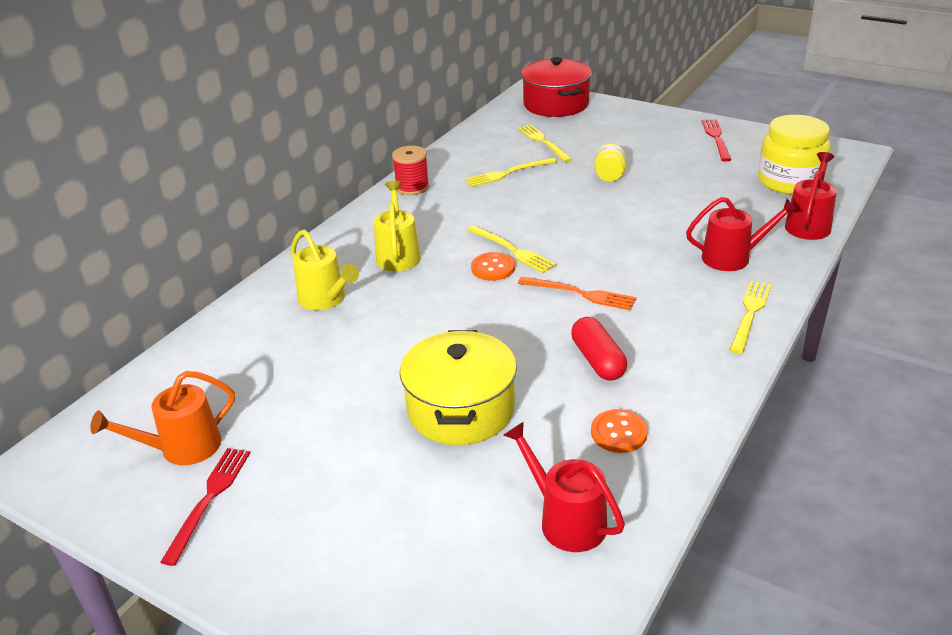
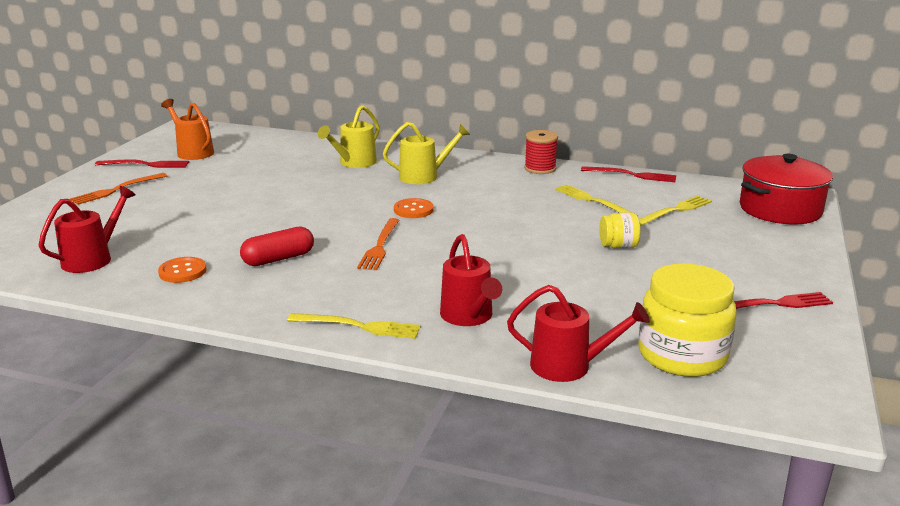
camera: 75 degrees right, 10 degrees down
yellow pot [400,330,517,445] -> none
yellow fork [468,225,556,273] -> none
none -> orange fork [70,173,167,205]
none -> red fork [581,166,676,182]

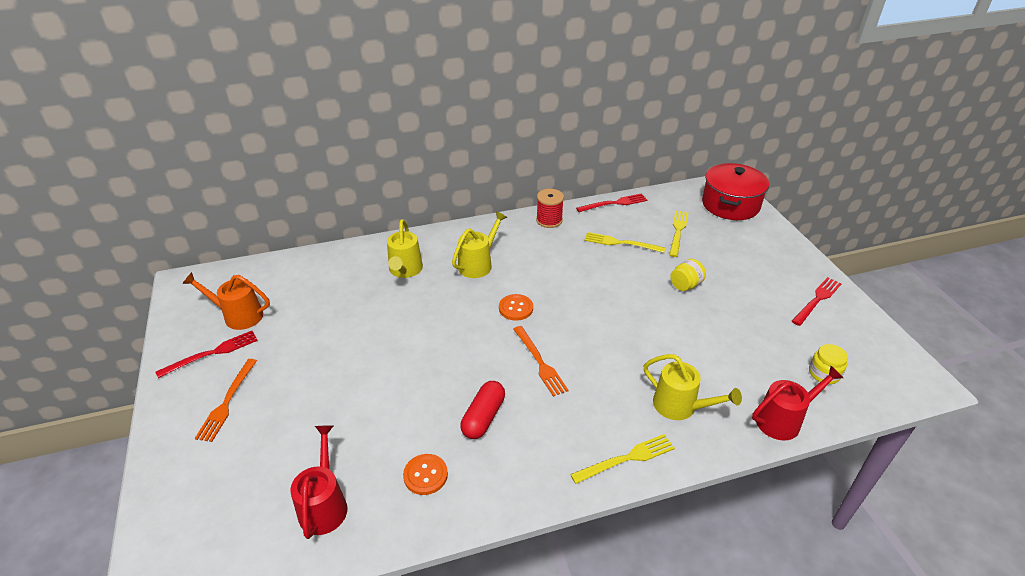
camera: 35 degrees left, 15 degrees up
red watering can [440,234,502,326] -> yellow watering can [644,354,742,420]
yellow jar [638,263,737,377] -> yellow jar [809,344,848,384], size x0.50

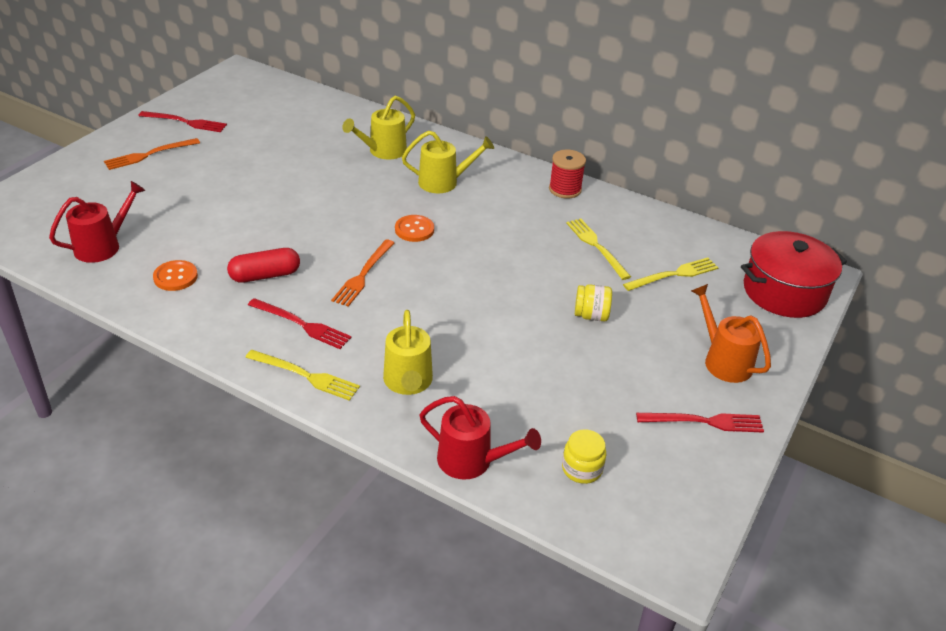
camera: 45 degrees right, 0 degrees up
orange watering can [182,272,270,330] -> orange watering can moved to [691,284,771,383]
red fork [576,193,647,212] -> red fork moved to [248,298,352,349]

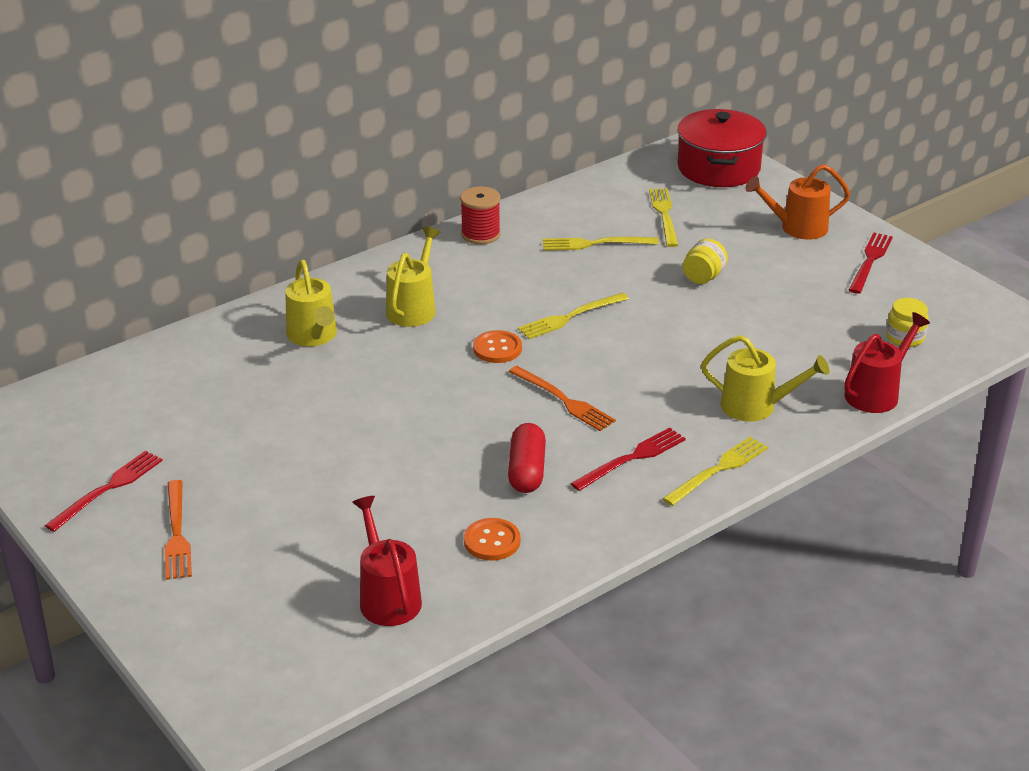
camera: 65 degrees left, 5 degrees down
none -> yellow fork [518,292,629,339]

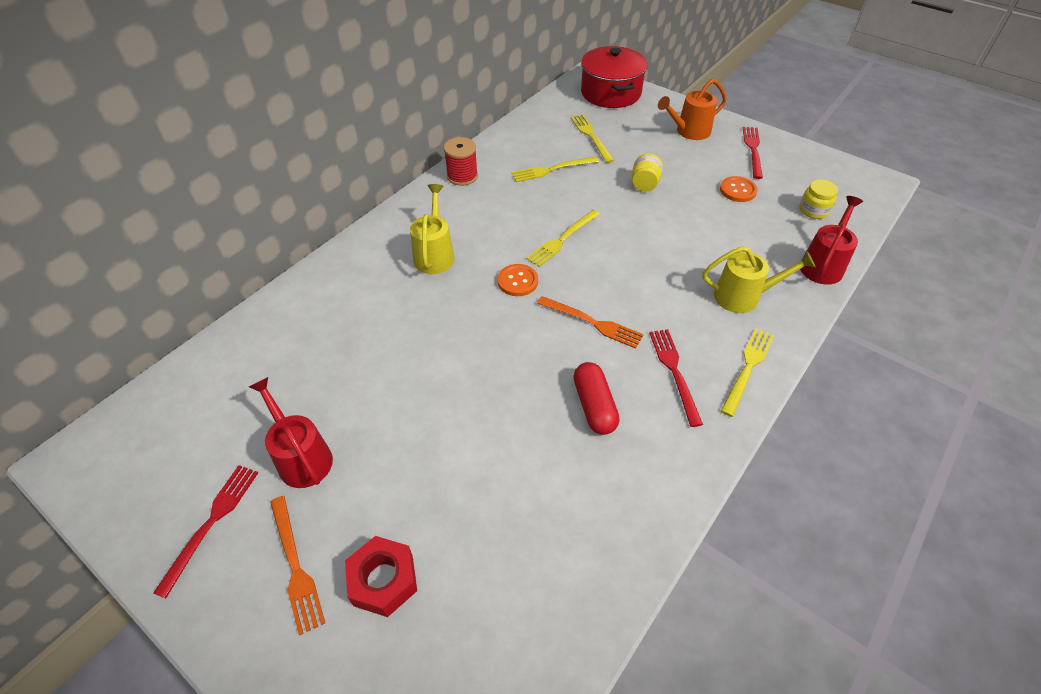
camera: 15 degrees left, 15 degrees up
yellow watering can [285,260,337,346] -> none
red watering can [352,496,422,626] -> red watering can moved to [249,377,333,488]
orange button [464,518,520,561] -> orange button moved to [720,176,758,202]
red fork [571,428,686,491] -> red fork turned 45 degrees counterclockwise [649,329,703,427]
none -> red nut [345,536,417,617]

